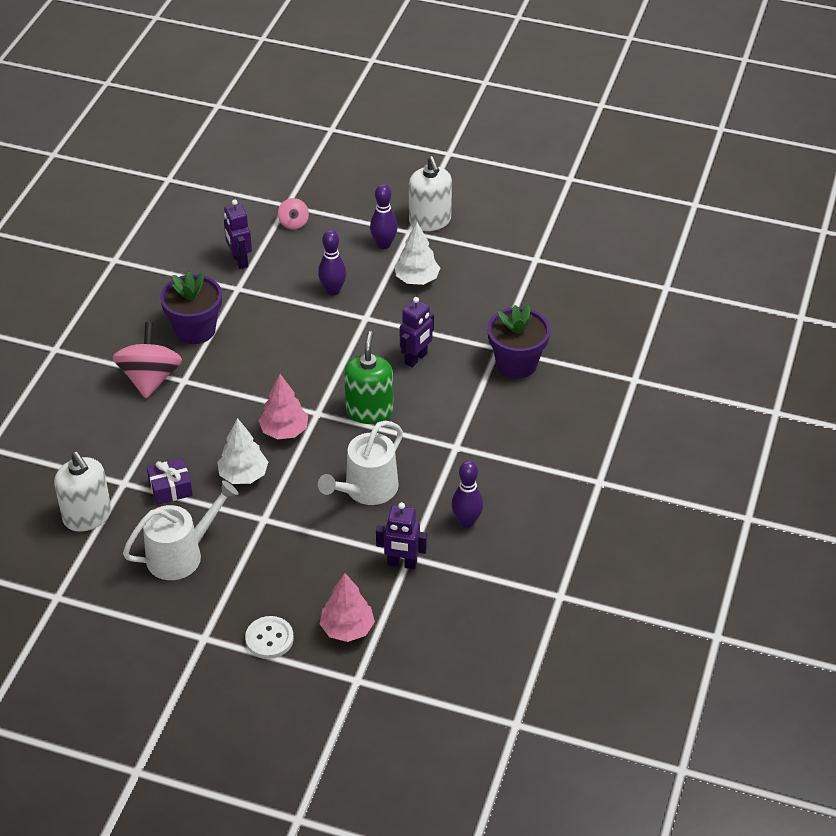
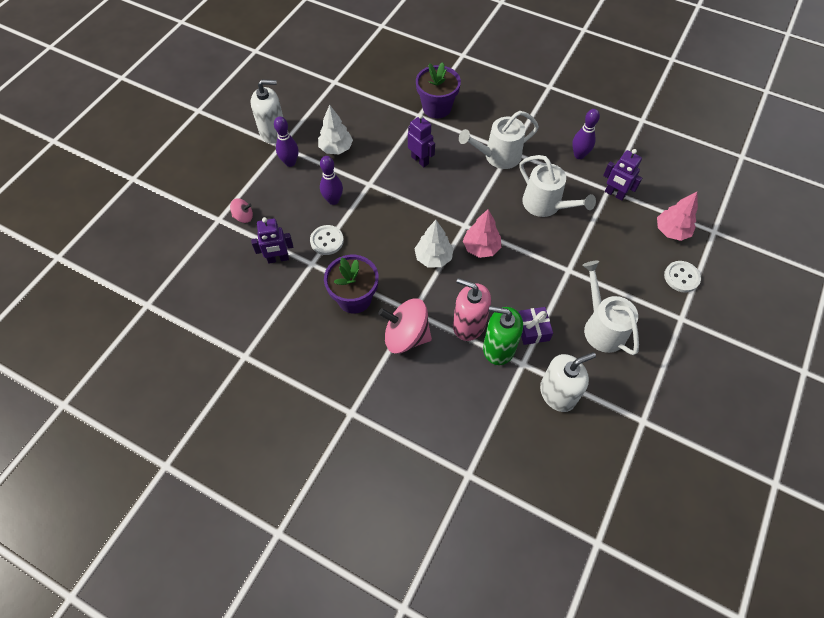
camera: 80 degrees left, 15 degrees up
white tree [217,418,268,484] -> white tree moved to [414,220,454,267]
green soap dispenser [344,331,393,424] -> green soap dispenser moved to [483,306,523,365]
purple robot [376,502,427,569] -> purple robot turned 105 degrees clockwise [603,149,642,201]
none -> white button [310,225,344,255]
none -> pink soap dispenser [453,278,491,341]
none -> white watering can [459,111,539,169]

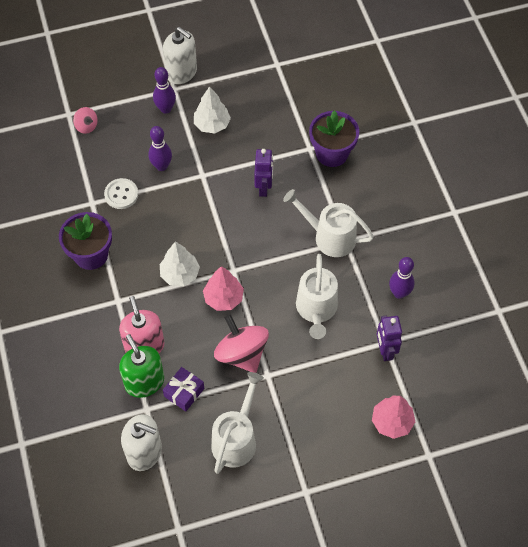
camera: 45 degrees right, 0 degrees up
purple robot [251,217,293,263] -> none
pink spinning top [378,299,432,354] -> pink spinning top moved to [214,315,269,373]
white button [664,261,701,293] -> none

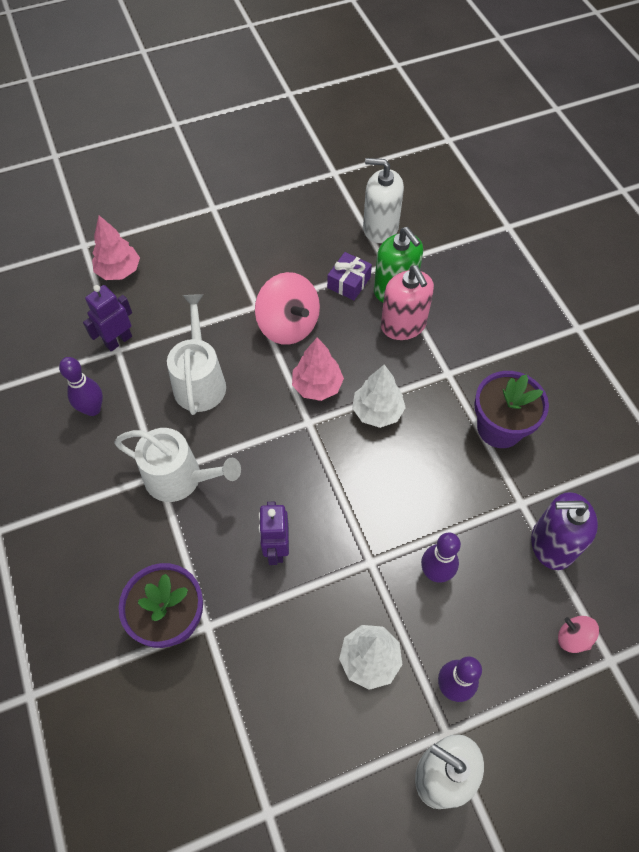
camera: 175 degrees right, 0 degrees up
white button [104,178,138,209] -> none
white watering can [211,372,264,474] -> none
purple robot [377,315,402,361] -> purple robot turned 120 degrees counterclockwise [83,285,132,351]
none -> purple soap dispenser [531,492,598,570]

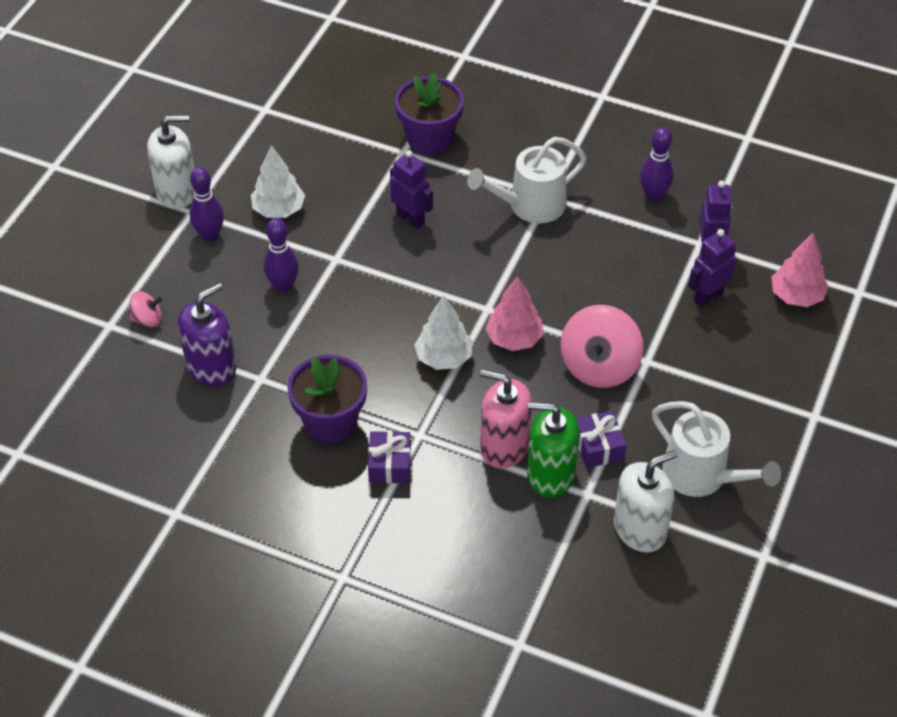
camera: 135 degrees right, 10 degrees down
white watering can [167,294,226,415] -> white watering can moved to [652,401,781,497]
pink spinning top [255,272,320,345] -> pink spinning top turned 75 degrees counterclockwise [560,305,644,388]
none -> purple gift [368,431,411,483]
none -> purple robot [688,229,736,307]

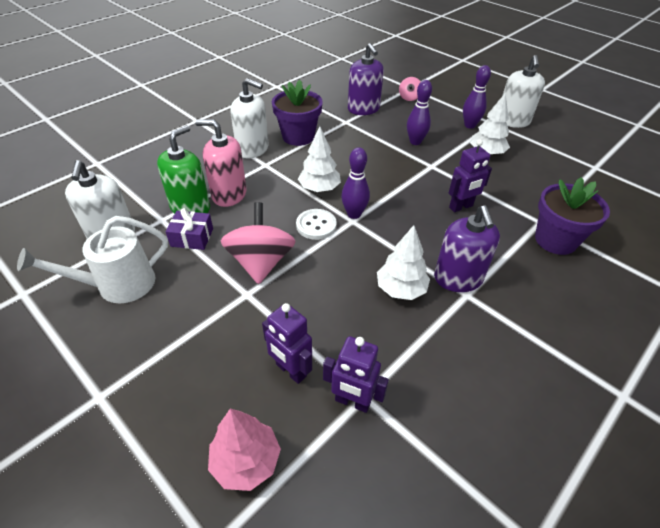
camera: 110 degrees right, 5 degrees down
purple gift [368,431,411,483] -> white soap dispenser [230,78,268,158]
white watering can [467,137,587,224] -> purple soap dispenser [434,205,500,292]
pink soap dispenser [480,369,532,469] -> pink soap dispenser turned 120 degrees counterclockwise [195,119,247,207]
pink tree [485,276,544,351] -> white button [296,209,337,240]
pink spinning top [560,305,644,388] -> pink spinning top turned 45 degrees clockwise [221,202,296,284]
purple bowling pin [640,127,674,202] -> purple bowling pin moved to [341,147,370,219]
purple robot [688,229,736,307] -> purple robot turned 150 degrees clockwise [262,303,312,384]
none -> white tree [377,225,430,300]

